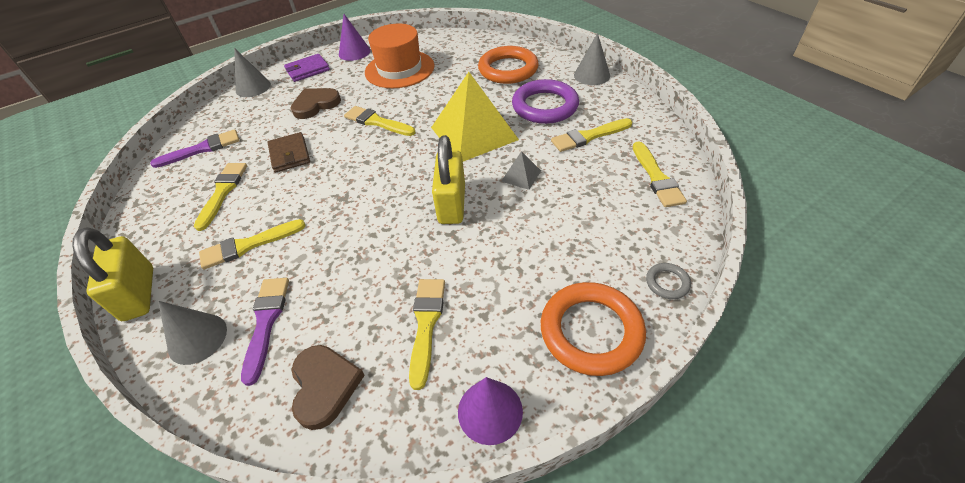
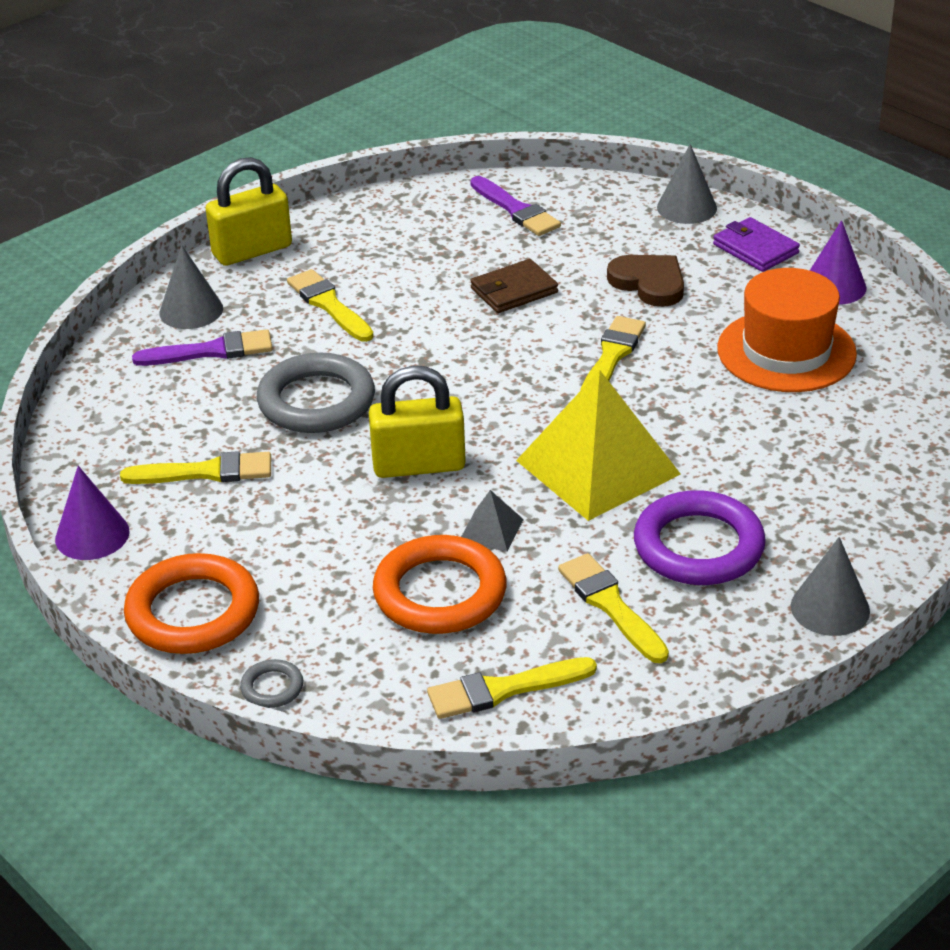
camera: 80 degrees right, 10 degrees down
yellow brush [194,163,247,231] -> none
brown heart [292,345,365,430] -> none
orange ring [478,46,539,84] -> orange ring moved to [373,535,507,634]
none -> grey ring [257,353,375,433]

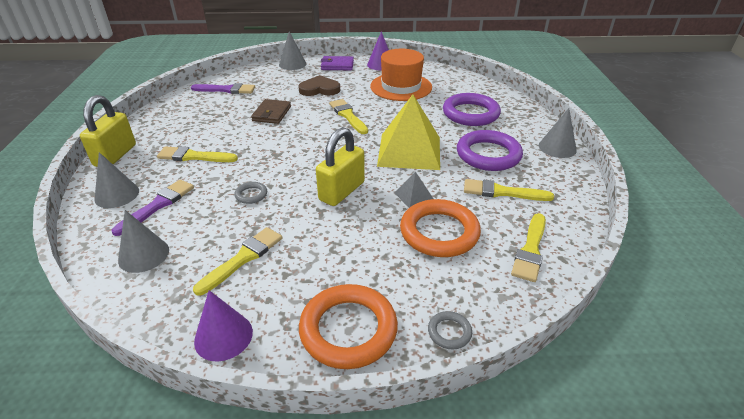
camera: 50 degrees left, 0 degrees up
grey ring [257,353,375,433] -> grey ring [234,182,267,204], size x0.45
none -> grey cone [118,210,169,273]
none -> purple ring [443,93,501,126]

